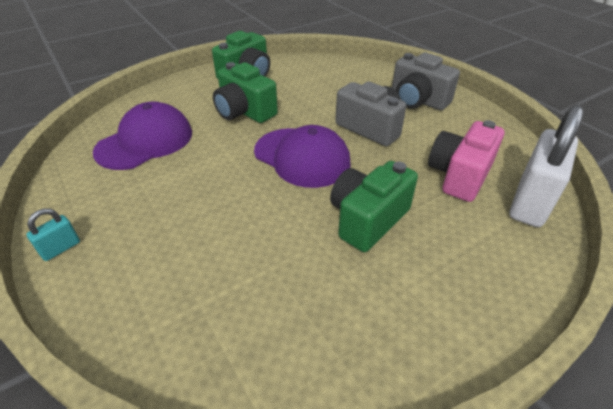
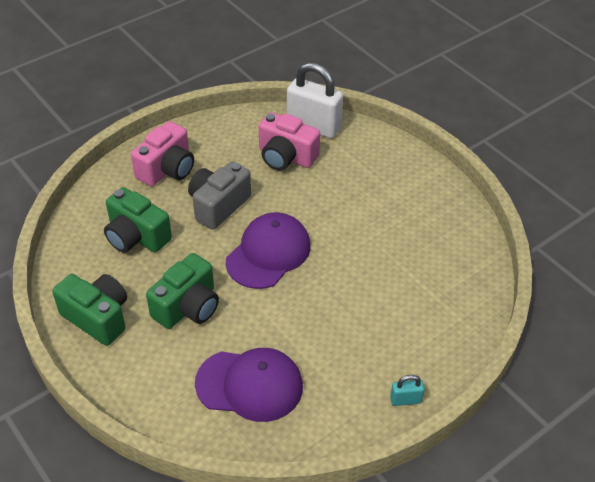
camera: 95 degrees left, 5 degrees up
turquoise padlock [26,208,80,261] -> turquoise padlock turned 45 degrees counterclockwise [390,375,425,406]
purple cap [93,101,192,170] -> purple cap turned 150 degrees clockwise [195,348,303,422]
green camera [330,161,418,252] -> green camera moved to [104,187,172,253]
grey camera [392,52,460,110] -> pink camera [131,121,194,186]

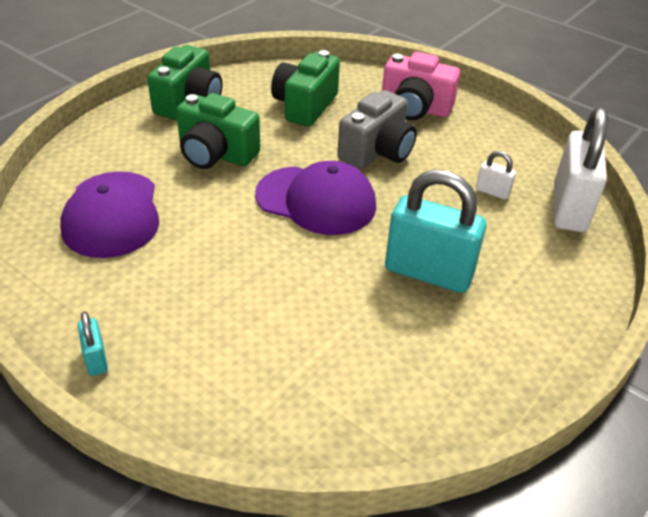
camera: 75 degrees right, 5 degrees down
grey camera [188,161,251,230] -> grey camera turned 105 degrees clockwise [337,90,417,169]
pink camera [259,112,320,171] -> white padlock [476,151,516,200]
none -> turquoise padlock [385,170,486,293]

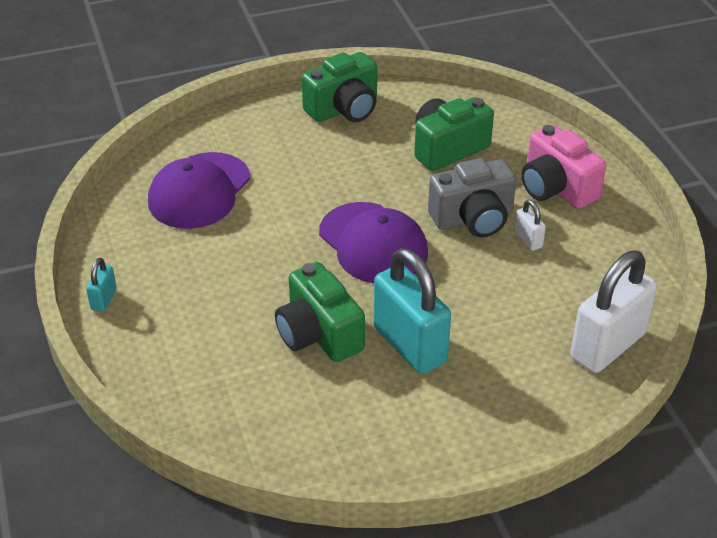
camera: 35 degrees right, 0 degrees up
green camera [176,93,260,169] -> green camera moved to [275,262,365,362]
white padlock [476,151,516,200] -> white padlock moved to [514,199,546,251]

